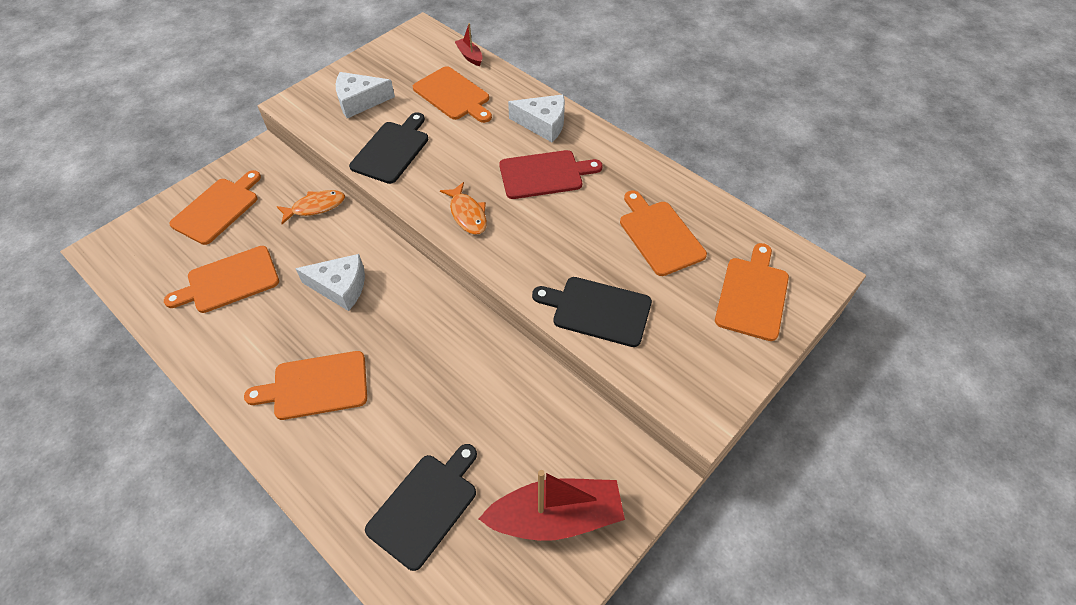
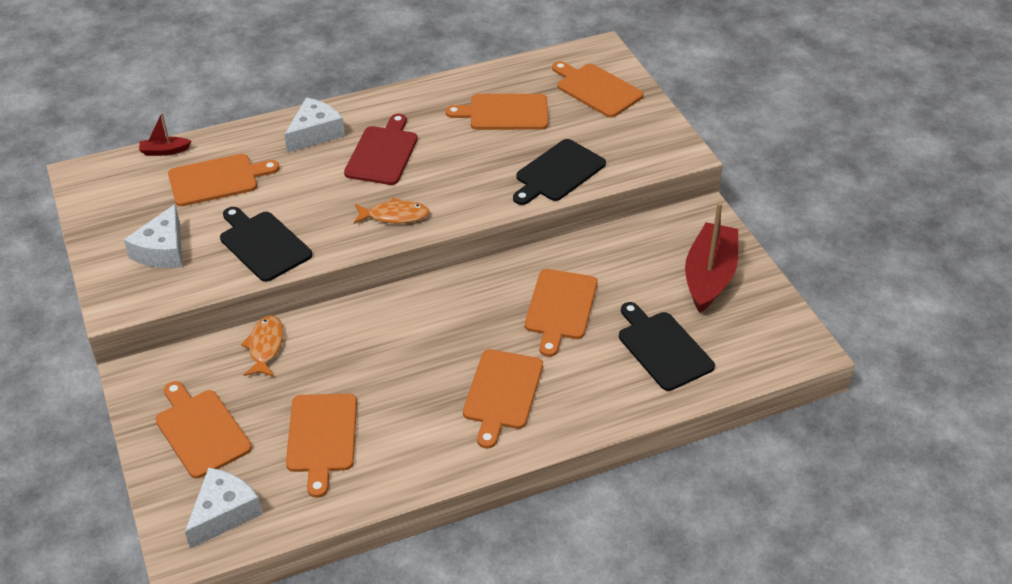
camera: 65 degrees left, 10 degrees down
white cheese [295,254,365,311] -> white cheese moved to [185,468,262,549]
none -> orange cutting board [525,269,597,357]

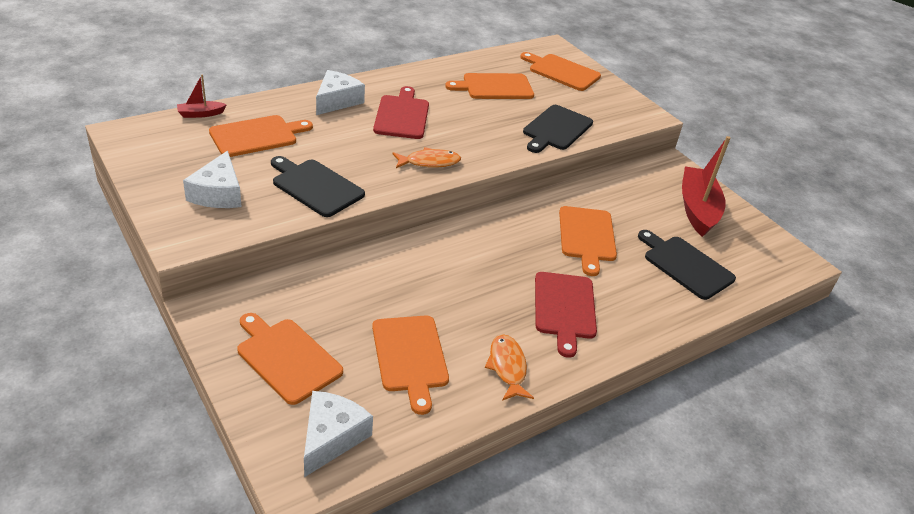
camera: 15 degrees left, 5 degrees down
orange fish [241,315,284,377] -> orange fish moved to [485,334,534,401]
orange cutting board [463,349,543,448] -> red cutting board [535,272,597,358]

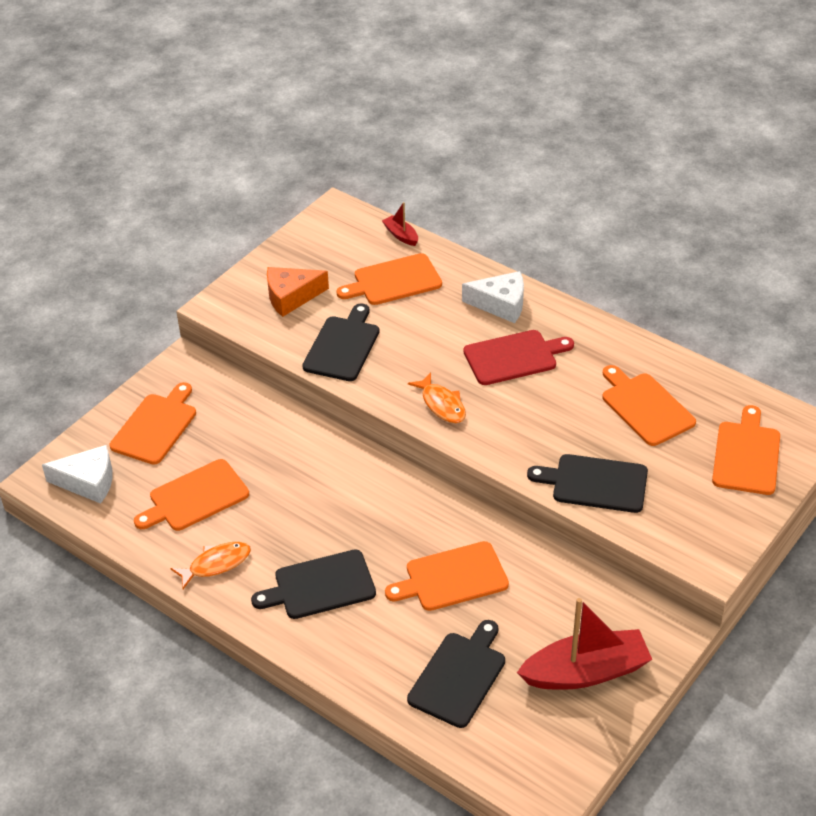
camera: 75 degrees right, 5 degrees up
white cheese [183,151,242,208] -> orange cheese [267,267,329,317]
orange cutting board [209,115,313,157] -> orange cutting board turned 120 degrees clockwise [336,253,442,305]
red cutting board [535,272,597,358] -> black cutting board [251,549,376,619]

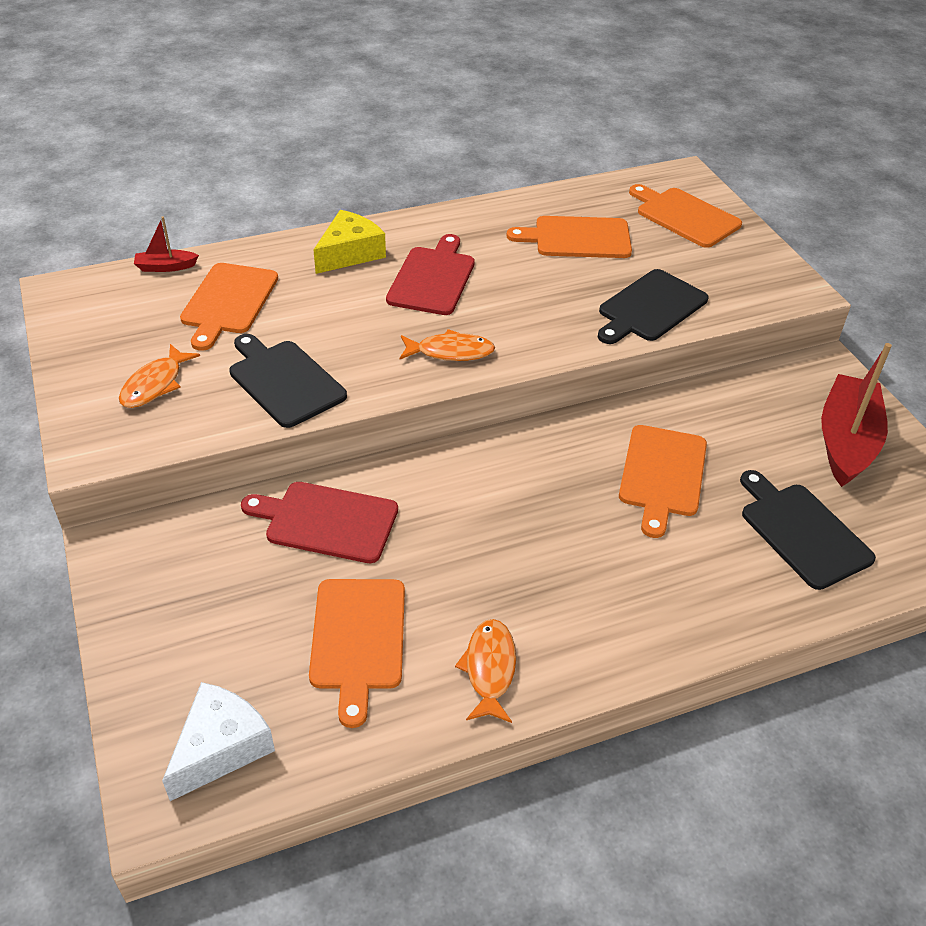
camera: 60 degrees left, 0 degrees up
orange cutting board [110,382,196,464] -> none
black cutting board [251,549,376,619] -> none
orange cheese [267,267,329,317] -> orange fish [119,344,200,408]
white cheese [462,271,524,323] -> yellow cheese [313,210,386,274]
none -> red cutting board [241,482,398,563]

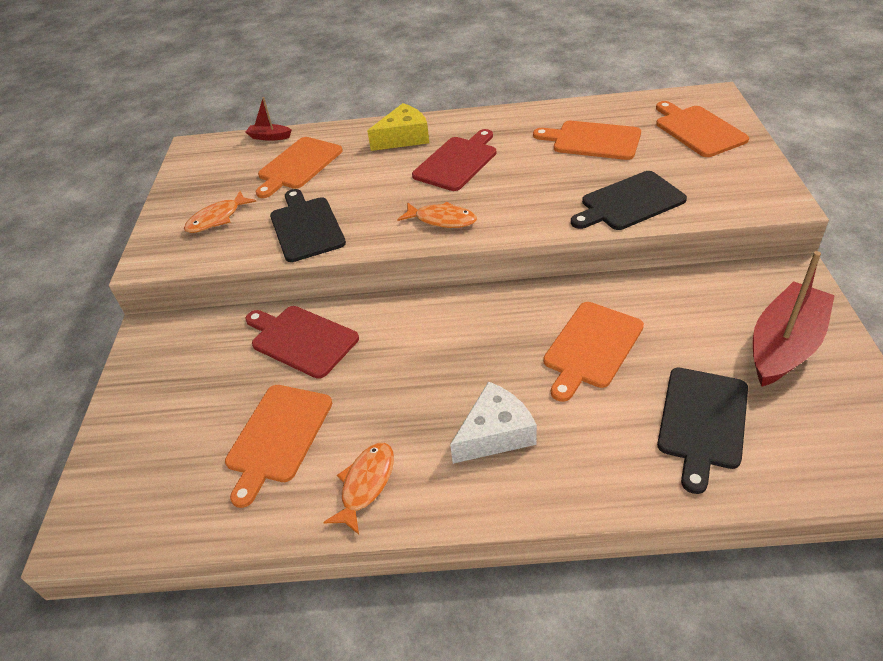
camera: 25 degrees right, 0 degrees up
white cheese [162,682,275,801] -> white cheese moved to [450,381,537,464]
black cutting board [740,470,876,590] -> black cutting board turned 150 degrees counterclockwise [657,368,748,494]

